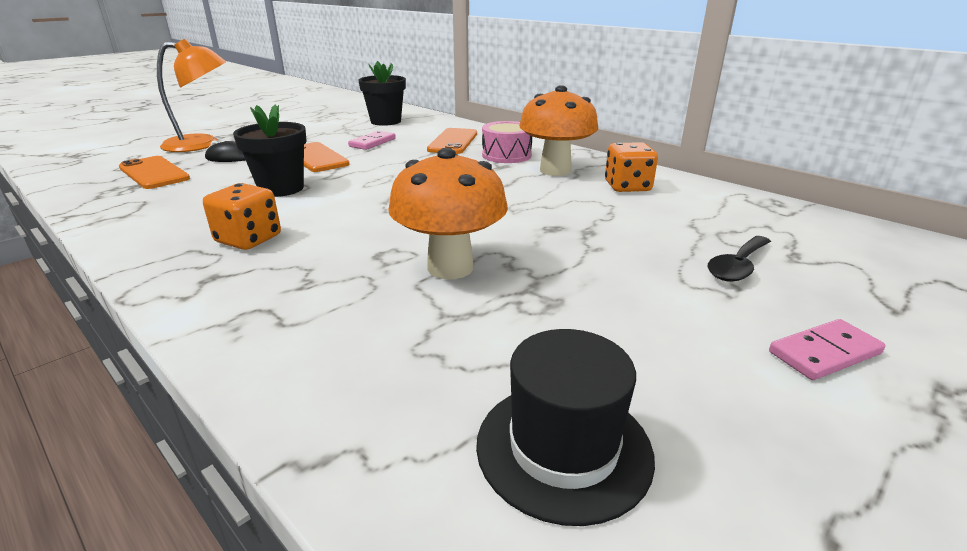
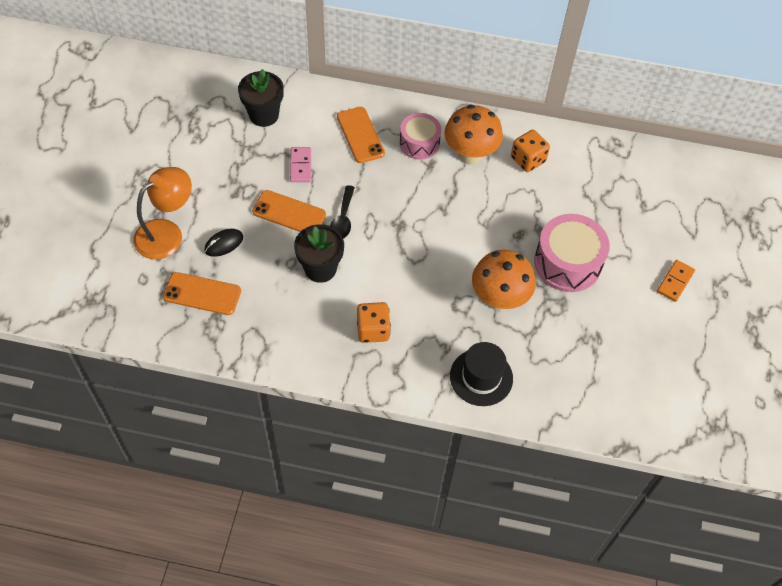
camera: 35 degrees left, 30 degrees up
black hat [476,329,655,526] -> black hat moved to [450,342,513,406]
black spoon [708,236,771,282] -> black spoon moved to [330,185,355,239]
pink domino [769,319,886,380] -> orange domino [657,260,695,302]
none -> pink drum [534,214,610,292]

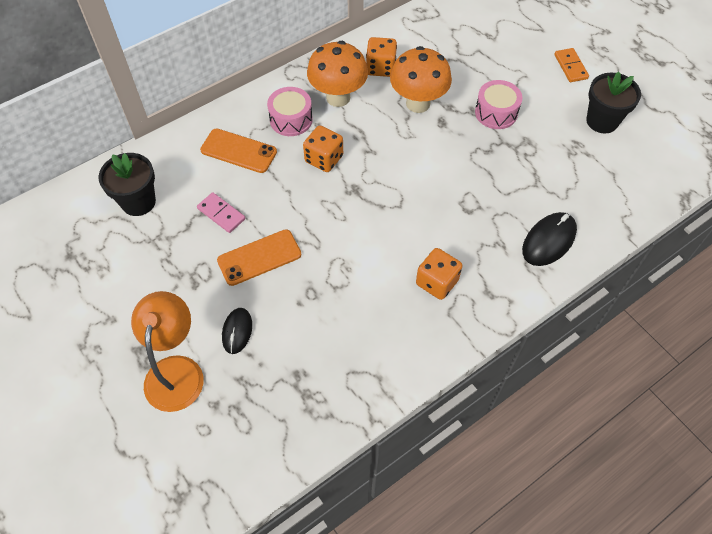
camera: 45 degrees left, 0 degrees up
orange phone [163,272,241,315] -> none
black flower pot [294,224,344,283] -> black flower pot moved to [586,71,641,134]
black spoon [330,185,355,239] -> none
black hat [450,342,513,406] -> black mouse [522,212,577,266]
orange mushroom [472,250,536,311] -> orange mushroom moved to [390,46,452,113]
pink drum [534,214,610,292] -> pink drum [475,80,522,129], size x0.64
none -> orange dice [303,126,343,172]

